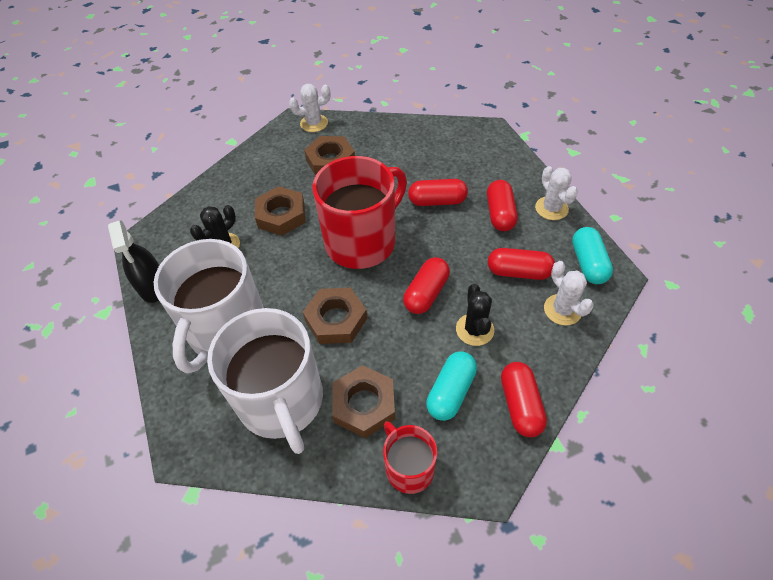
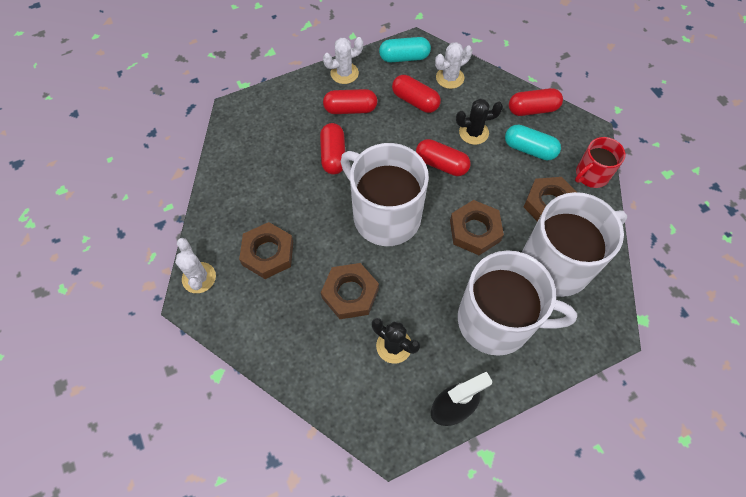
camera: 95 degrees left, 10 degrees up
red mug [312,156,407,269] -> white mug [341,143,429,246]
red capsule [488,248,555,280] -> red capsule turned 60 degrees counterclockwise [392,75,441,113]

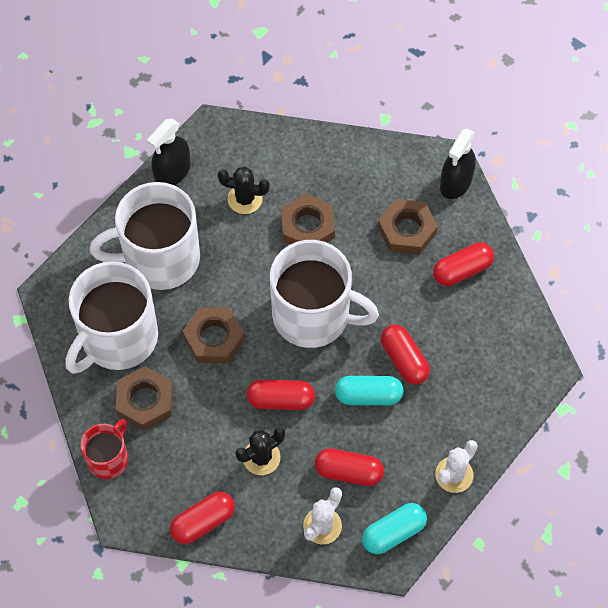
camera: 155 degrees right, 0 degrees up
white cactus [175,238,216,293] -> black spray bottle [440,128,476,199]
red capsule [323,89,377,114] -> red capsule moved to [433,242,494,286]
turquoise capsule [505,124,561,161] -> turquoise capsule moved to [335,376,404,405]

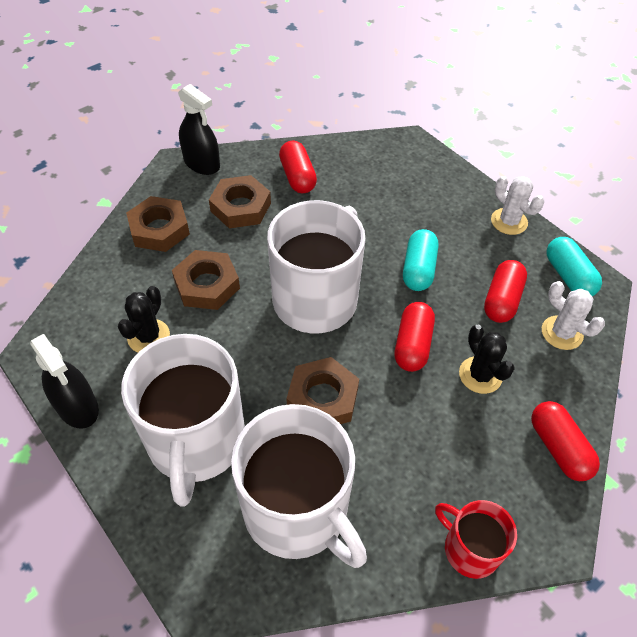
camera: 80 degrees left, 10 degrees down
brown nut [116,366,173,430] -> brown nut moved to [126,196,190,252]
red capsule [381,325,430,385] -> none

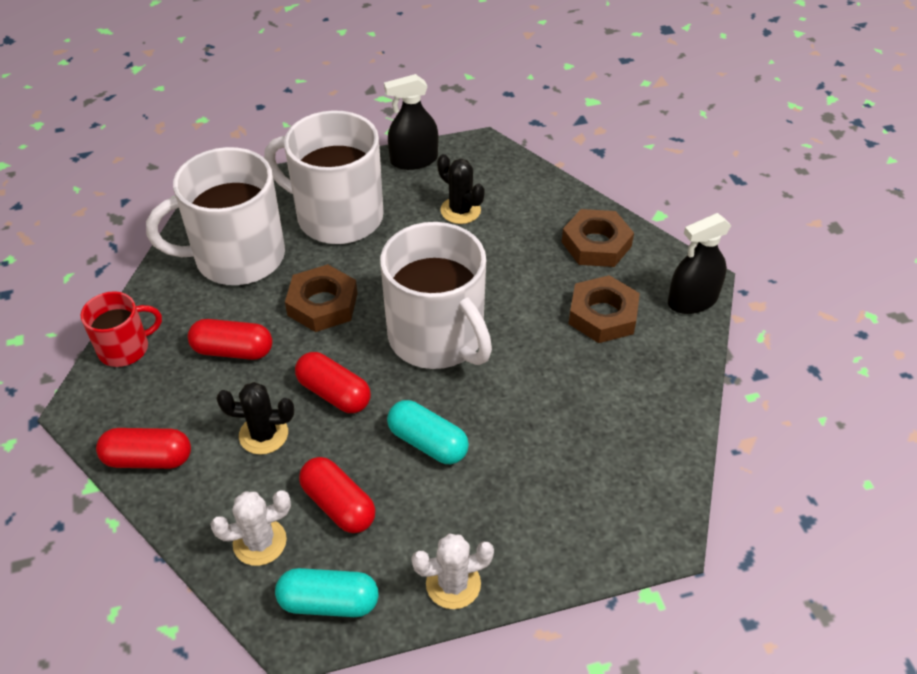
camera: 115 degrees right, 5 degrees down
brown nut [172,250,240,310] -> none
red capsule [279,141,317,193] -> red capsule moved to [188,319,272,360]

